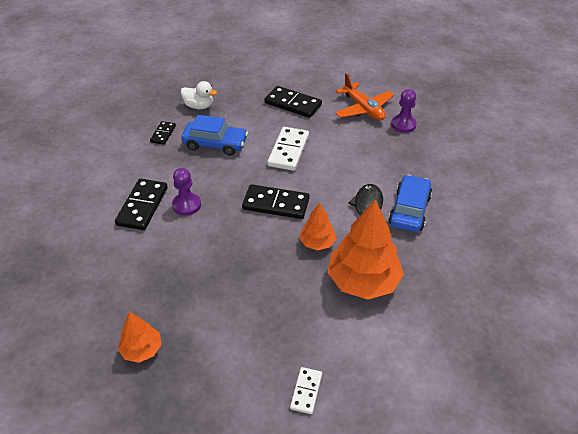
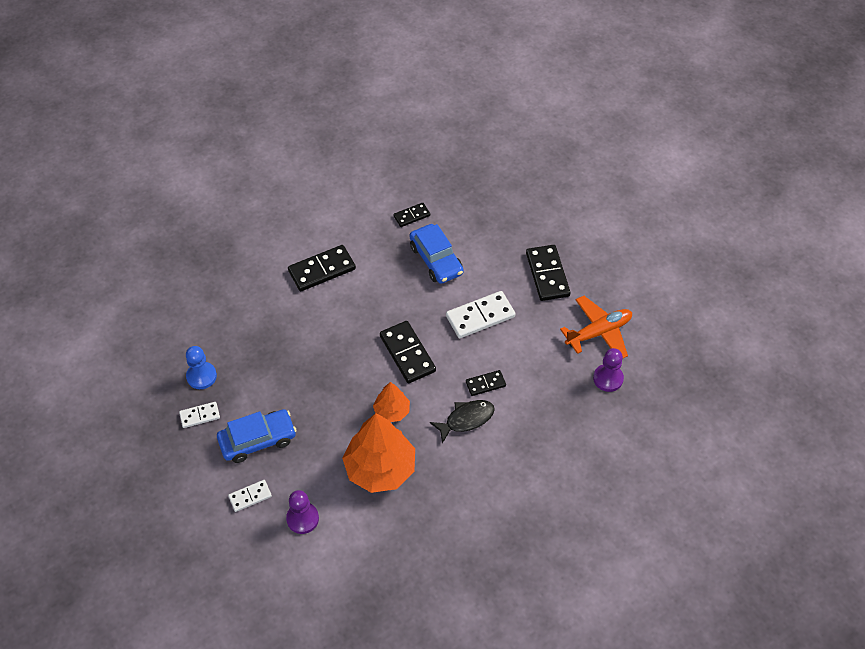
camera: 50 degrees right, 10 degrees up
orange tree [118,312,162,363] -> blue pawn [186,346,217,389]
purple pawn [172,168,201,216] -> purple pawn moved to [286,490,319,534]
white duck [181,81,217,109] -> none
orange plane [335,73,394,121] -> orange plane turned 135 degrees counterclockwise [560,296,632,358]
blue car [388,175,432,232] -> blue car moved to [217,409,296,463]
none -> white domino [179,402,220,428]
none -> black domino [466,370,506,396]

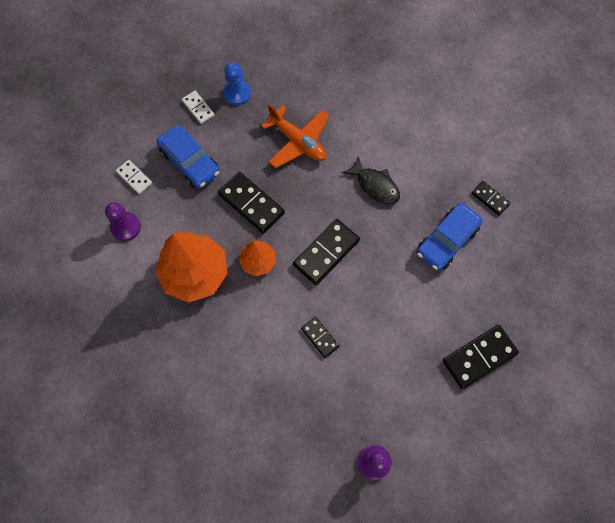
camera: 70 degrees right, 15 degrees up
black domino [288,245,356,291] -> black domino moved to [218,172,285,234]
black fish [430,400,495,444] -> black fish moved to [342,156,400,204]
white domino [446,291,515,338] -> none
orange plane [560,296,632,358] -> orange plane moved to [261,104,329,168]

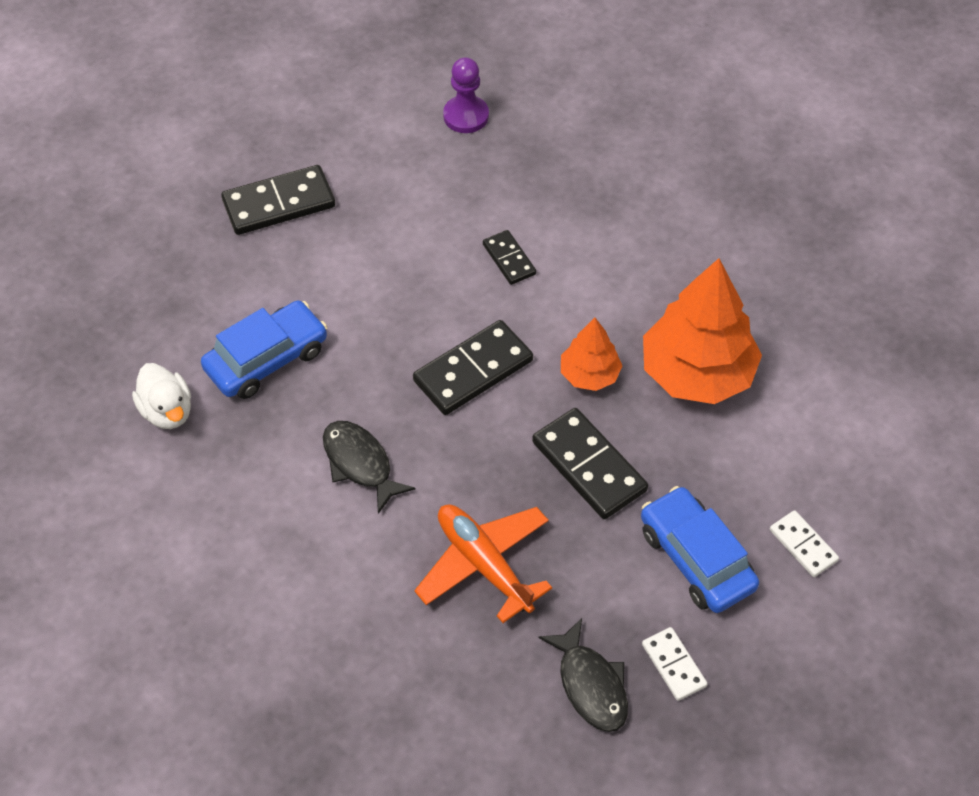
camera: 170 degrees left, 15 degrees down
purple pawn [105,202,141,241] -> none
blue pawn [223,62,251,106] -> black fish [538,618,628,732]
black domino [471,181,511,216] -> white duck [132,363,191,429]

